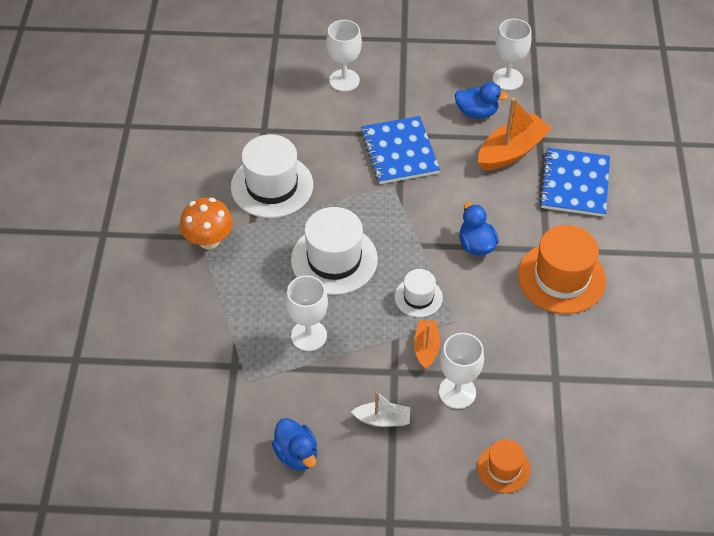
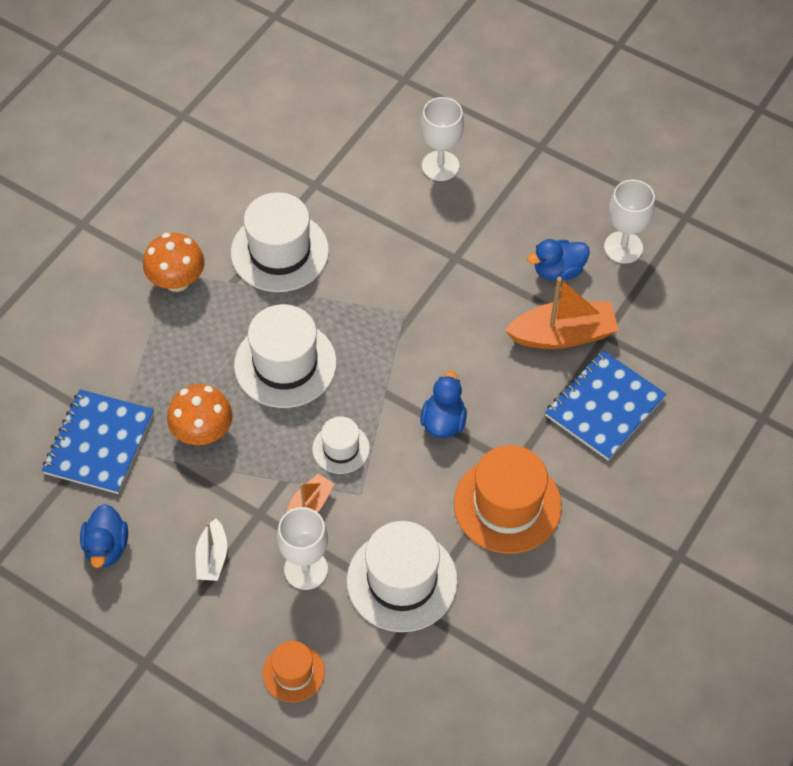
camera: 30 degrees right, 5 degrees up
white goblet [286,276,328,351] -> orange mushroom [167,384,233,445]
white boat [351,391,410,427] -> white boat turned 60 degrees clockwise [195,519,227,581]
blue notebook [361,116,440,184] -> blue notebook moved to [42,389,154,494]
blue duck [455,82,509,119] -> blue duck turned 120 degrees clockwise [527,239,590,281]
none -> white hat [347,521,458,632]

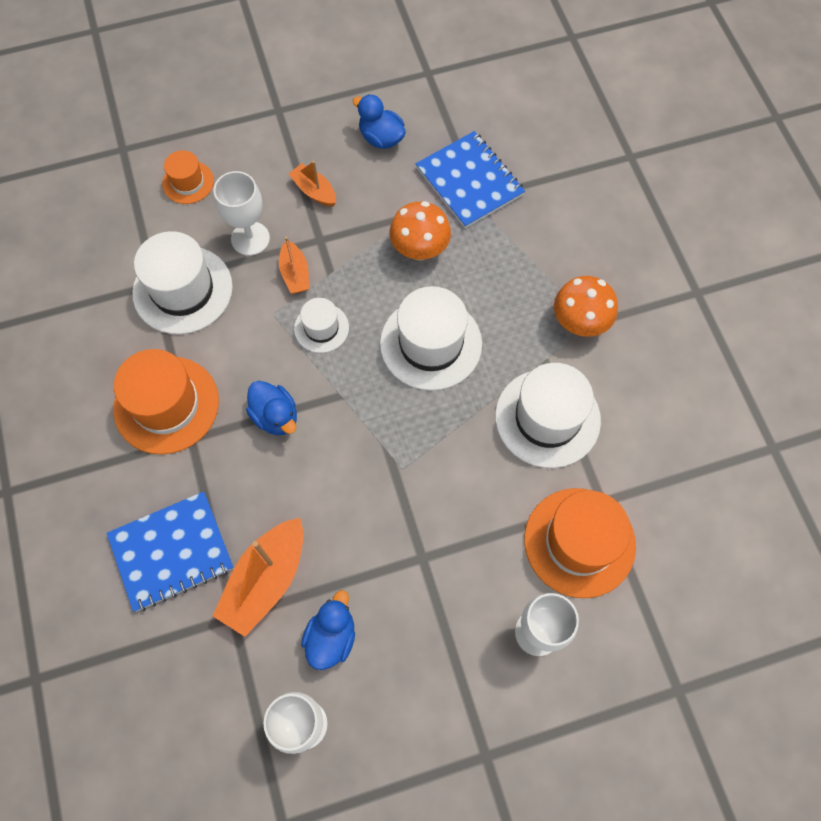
camera: 130 degrees right, 10 degrees up
white boat [195,519,227,581] -> orange boat [289,161,336,207]
blue notebook [545,350,666,460] -> blue notebook turned 75 degrees clockwise [107,491,234,612]
none -> orange hat [524,488,636,598]

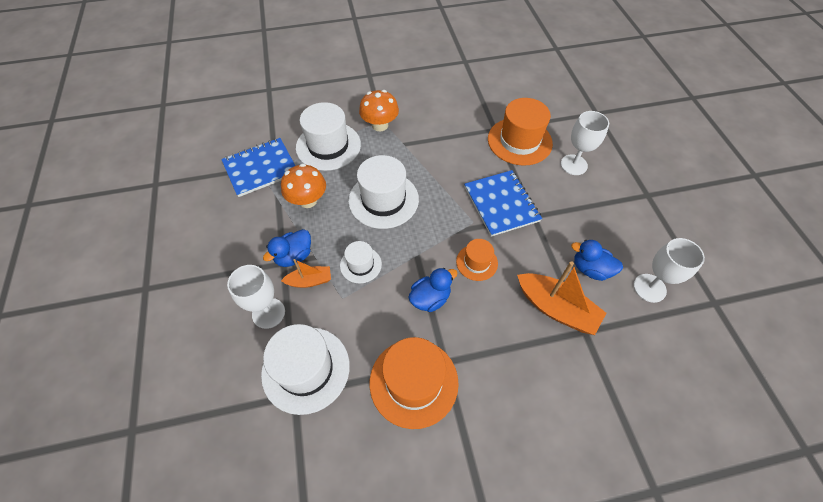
camera: 85 degrees left, 10 degrees down
blue notebook [107,491,234,612] -> blue notebook moved to [464,170,542,237]
orange hat [162,150,214,204] -> orange hat moved to [456,239,498,281]
orange boat [289,161,336,207] -> none
blue duck [353,94,406,149] -> blue duck moved to [263,229,311,267]
white hat [495,363,601,468] -> white hat moved to [296,102,361,171]

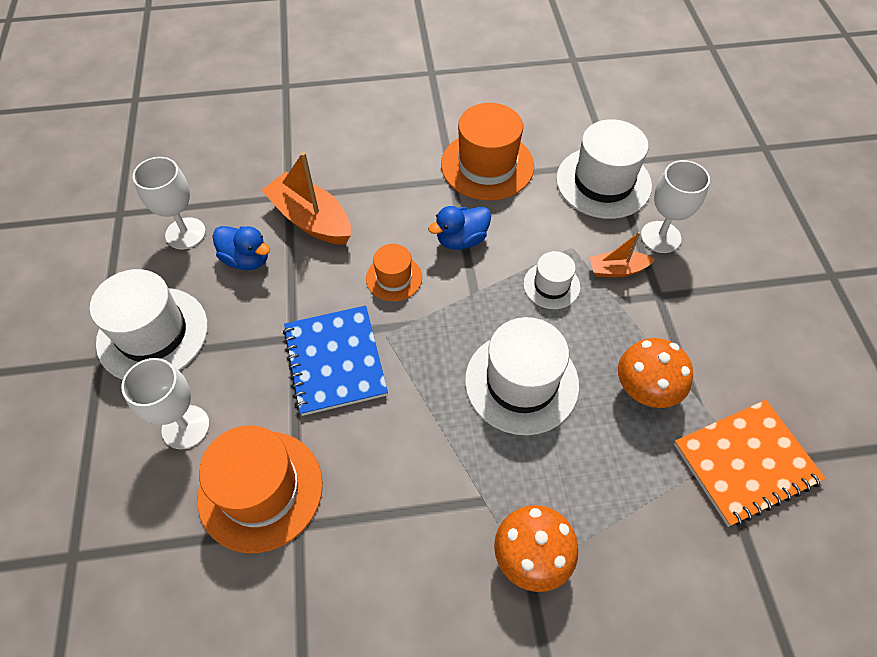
camera: 175 degrees left, 0 degrees up
blue notebook [221,138,295,197] -> orange notebook [674,400,826,527]
blue duck [263,229,311,267] -> none
white hat [296,102,361,171] -> white hat moved to [90,269,208,380]

